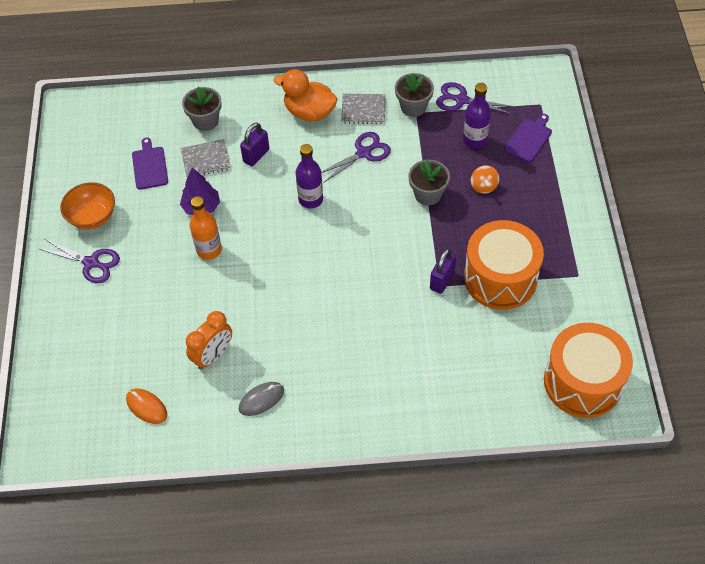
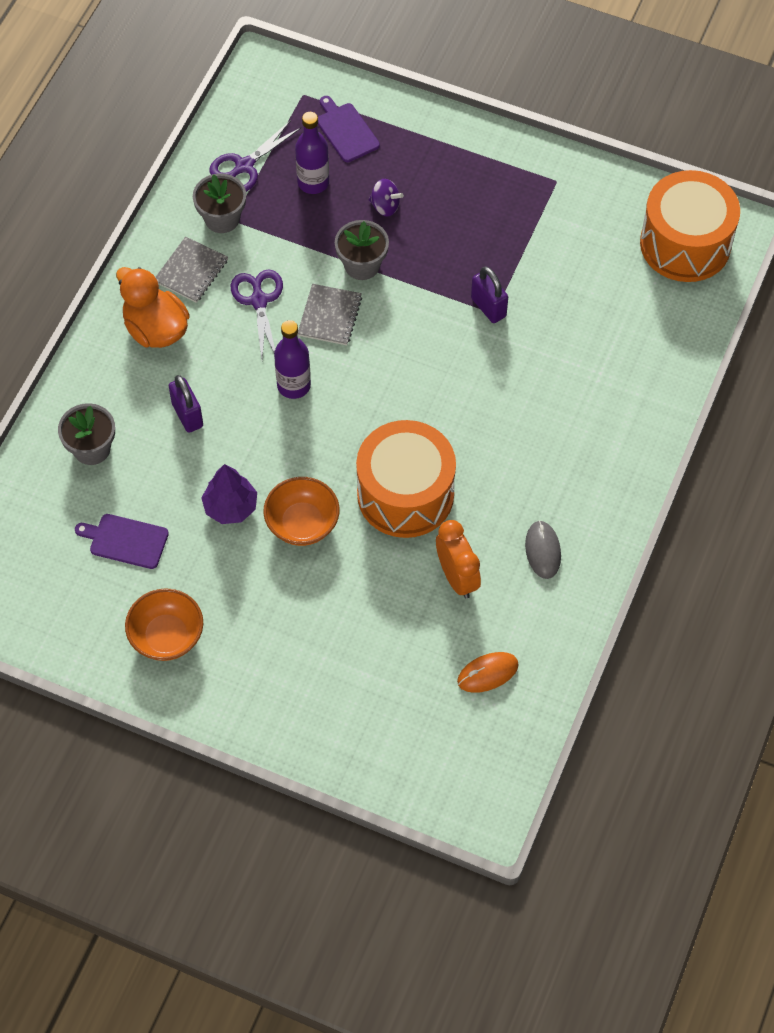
camera: 65 degrees left, 5 degrees up
purple scissors [39,239,120,283] -> none
grey notebook [181,139,231,177] -> grey notebook moved to [298,284,362,345]
orange bottle [190,196,222,260] -> orange bowl [264,477,340,546]
orange duck [273,69,338,122] -> orange duck turned 90 degrees clockwise [116,267,190,348]
orange drum [464,220,544,310] -> orange drum moved to [356,420,456,538]
orange spinning top [471,166,499,194] -> purple spinning top [368,179,404,216]

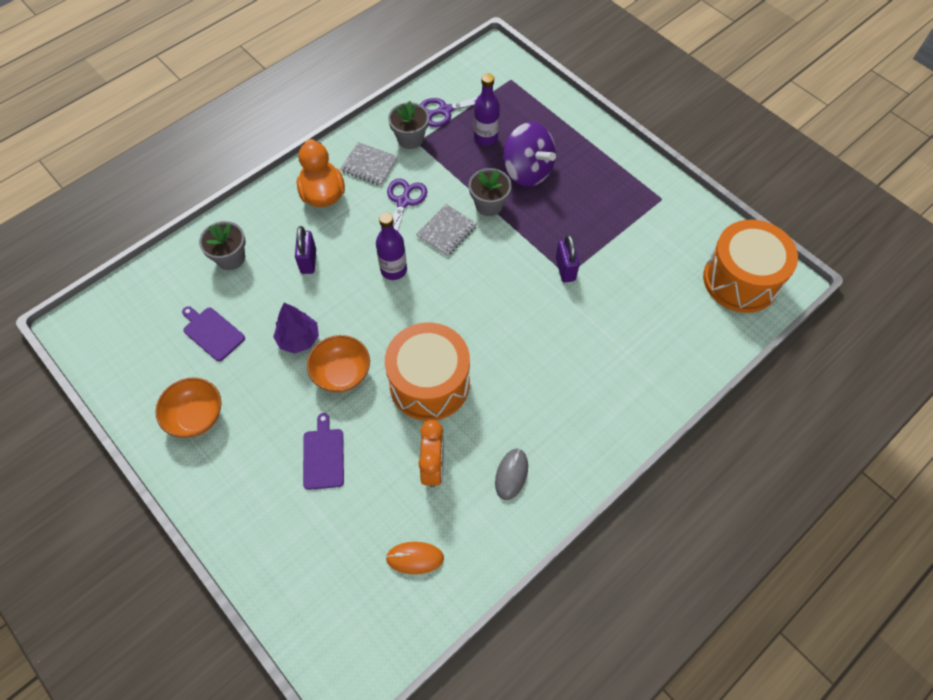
camera: 25 degrees right, 0 degrees up
grey notebook [155,236,228,303] -> grey notebook turned 60 degrees clockwise [340,142,398,186]
purple cutting board [318,96,380,162] -> purple cutting board moved to [303,413,344,490]
purple spinning top [368,179,404,216] -> purple spinning top [503,122,556,187], size x2.11

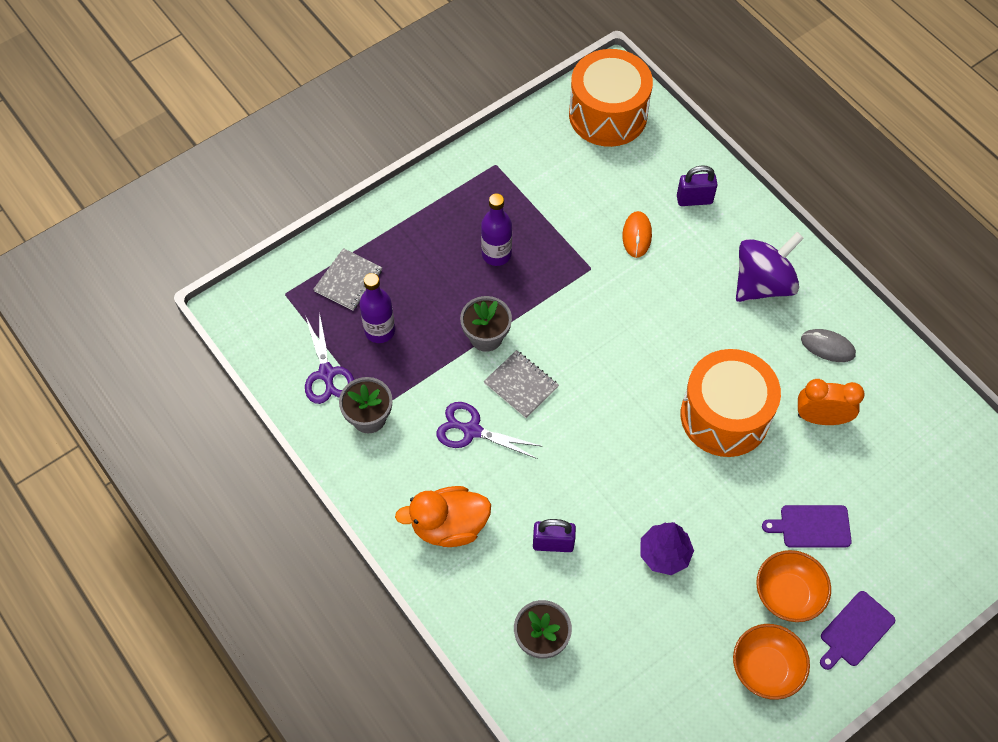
camera: 85 degrees left, 0 degrees up
purple cutting board [182,306,245,362] -> purple cutting board moved to [820,591,895,670]
orange bowl [307,335,370,393] -> orange bowl moved to [756,550,831,622]
grey notebook [340,142,398,186] -> grey notebook moved to [313,248,382,311]
purple bottle [376,212,407,280] -> purple bottle moved to [481,193,512,266]
orange mouse [386,542,444,574] -> orange mouse moved to [622,211,652,258]
purple spinning top [503,122,556,187] -> purple spinning top moved to [736,232,804,302]
purple padlock [556,234,580,282] -> purple padlock moved to [677,166,718,206]

